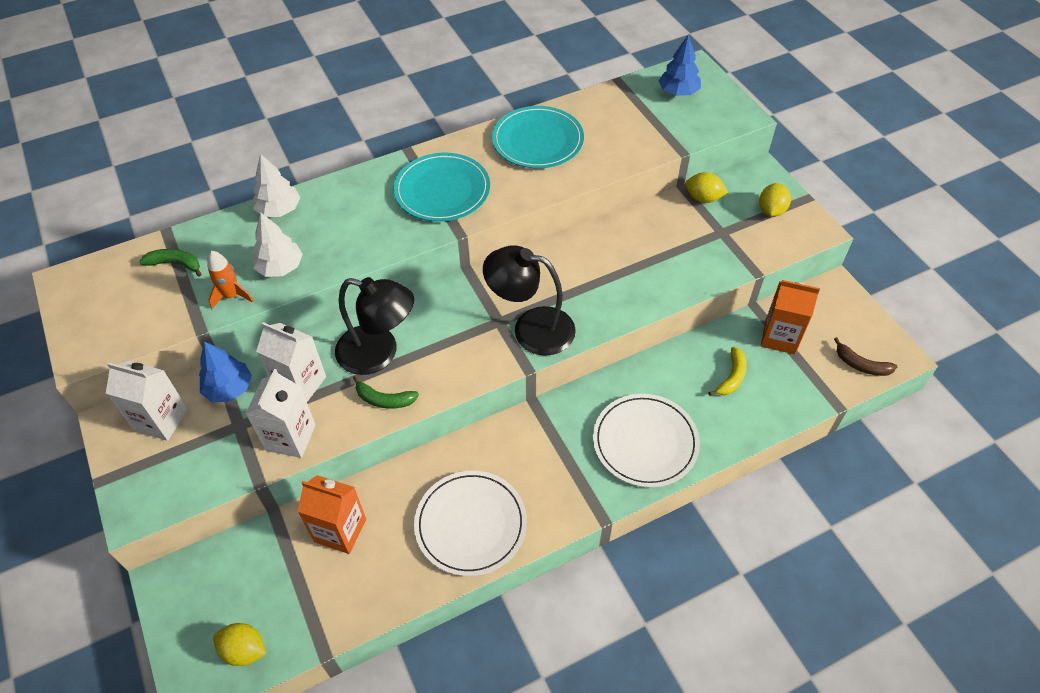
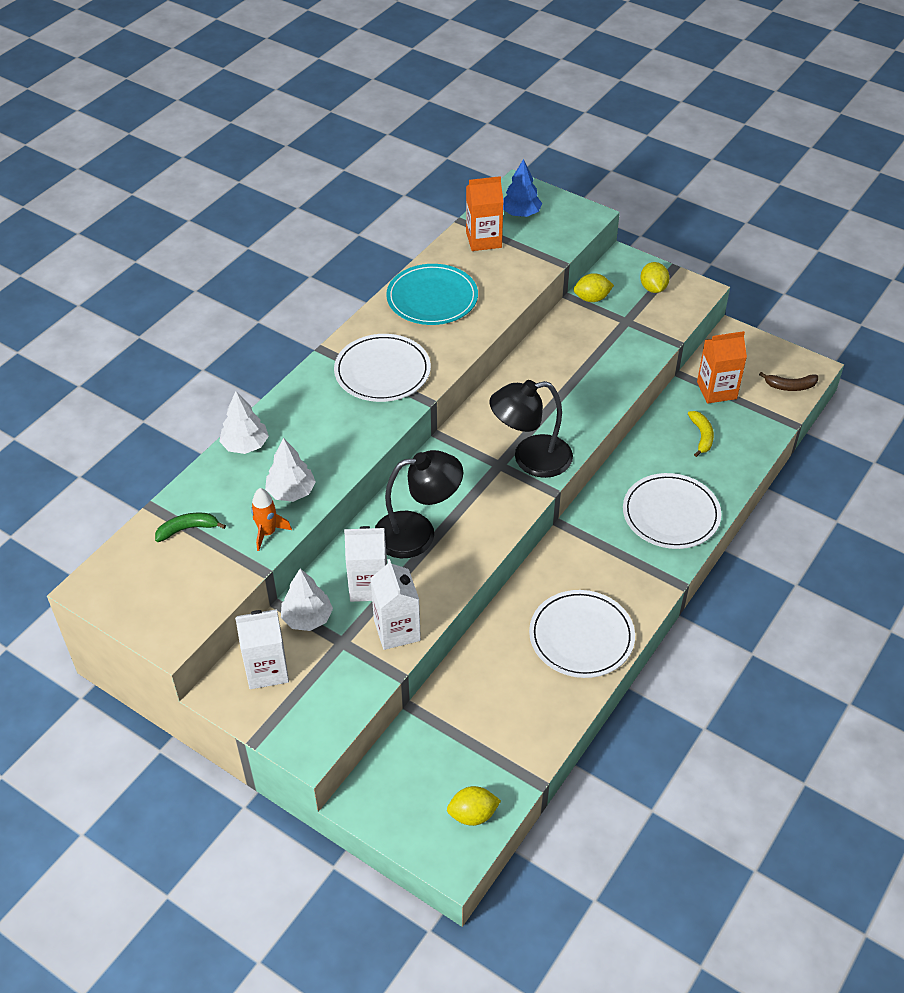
camera: 30 degrees left, 5 degrees down
blue tree [199,341,252,402] -> white tree [281,568,333,631]
orange carton [297,475,366,554] -> orange carton moved to [466,176,504,251]
green banana [353,375,419,409] -> none
turquoise plate [393,153,490,222] -> white plate [334,334,431,402]

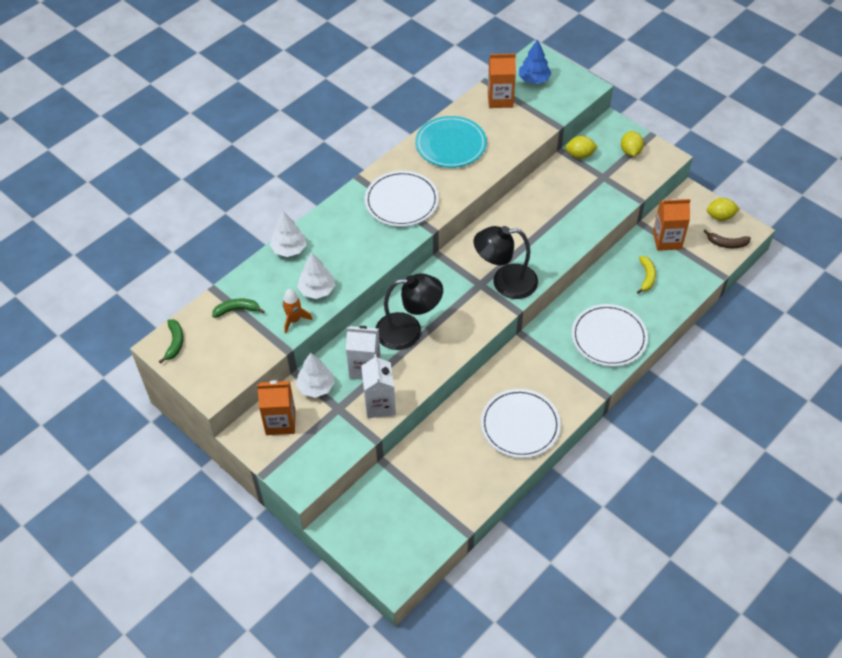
camera: 10 degrees right, 5 degrees up
white carton [235,609,289,689] -> orange carton [257,380,295,435]
yellow lemon [447,786,501,826] -> yellow lemon moved to [707,198,740,221]
none -> green banana [159,319,183,364]

